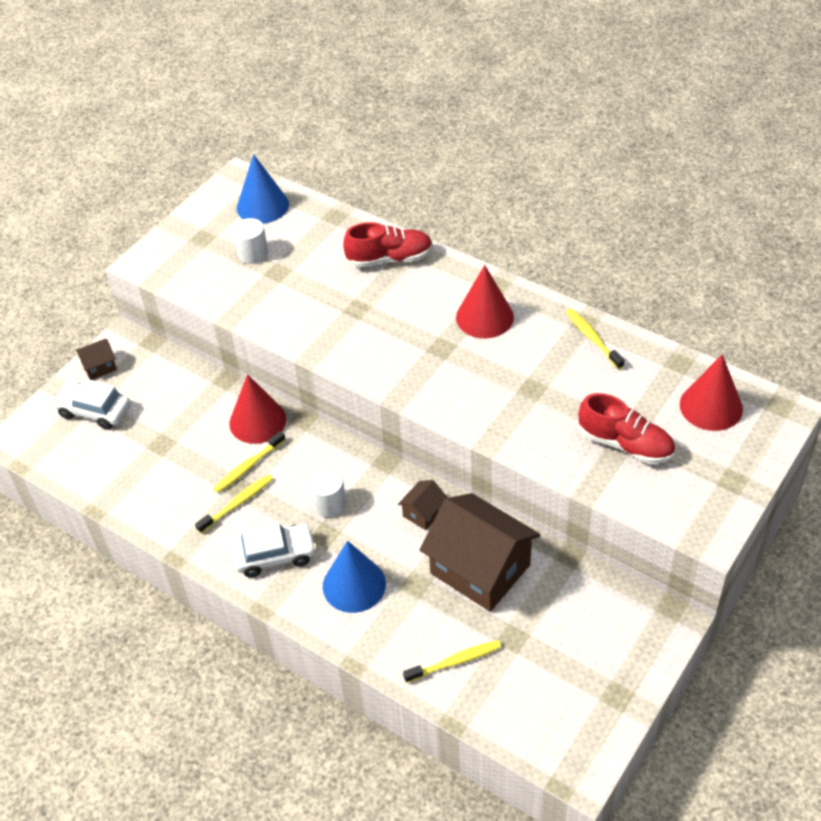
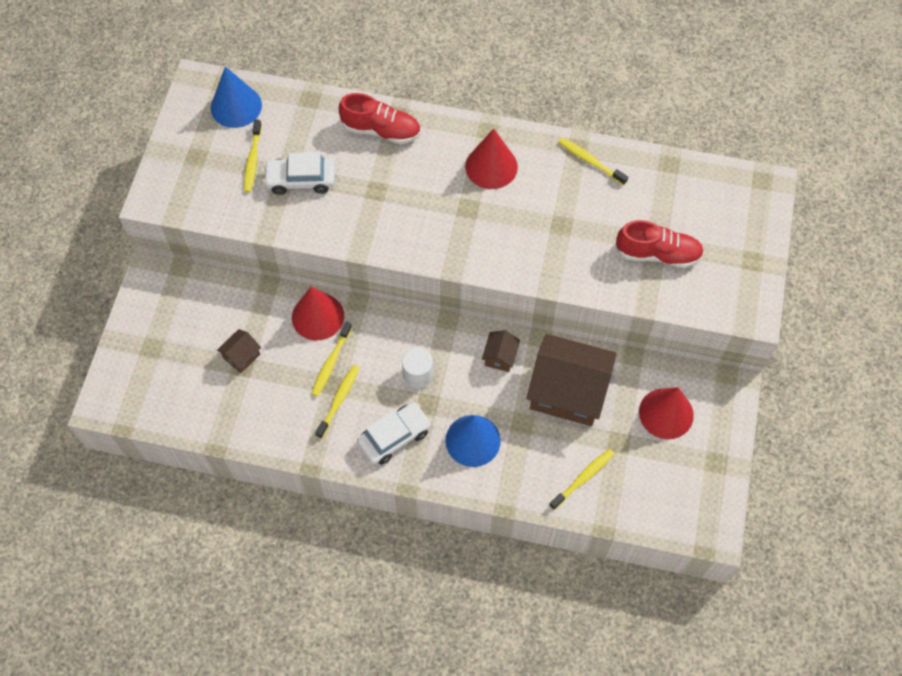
camera: 25 degrees left, 15 degrees up
white car [52,379,131,430] -> white car moved to [263,152,335,195]
brown house [75,339,117,380] -> brown house moved to [217,329,261,373]
white cylinder [233,218,268,264] -> yellow toothbrush [244,120,262,193]
red shoe [343,222,433,267] -> red shoe turned 45 degrees clockwise [339,93,421,144]
red cone [680,355,743,431] -> red cone moved to [639,387,694,439]

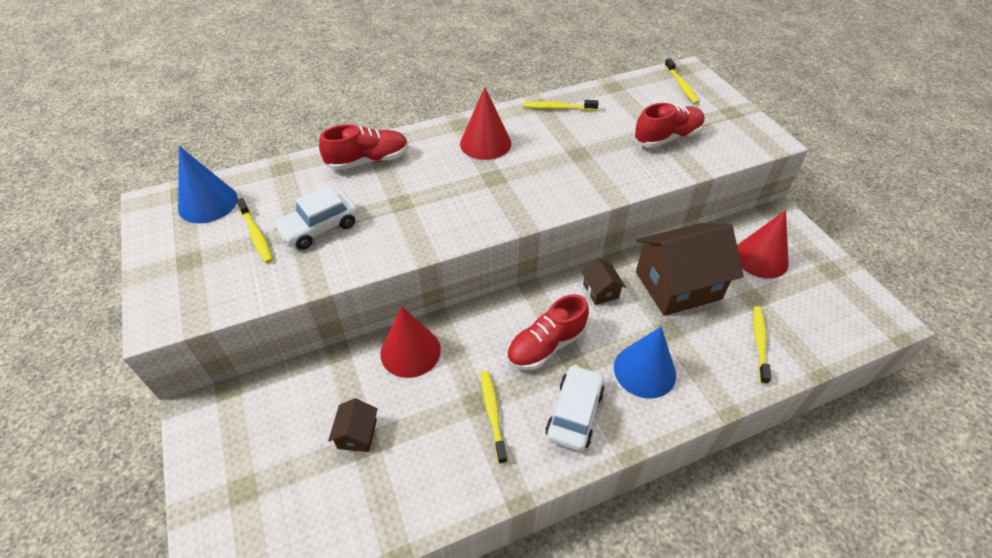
camera: 35 degrees left, 15 degrees down
yellow toothbrush [311,321,352,396] -> yellow toothbrush moved to [665,58,699,104]
white cylinder [402,348,433,388] -> red shoe [506,294,589,370]

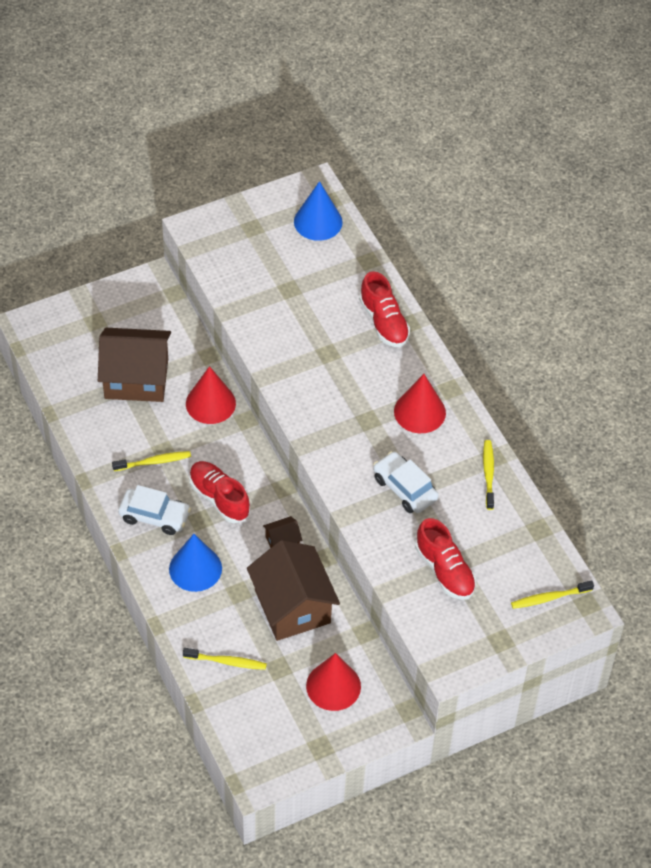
camera: 85 degrees right, 5 degrees up
yellow toothbrush [236,198,273,263] -> none
white car [273,186,358,250] -> white car moved to [373,451,439,513]
brown house [328,398,378,452] -> brown house [98,328,171,402], size x2.28

